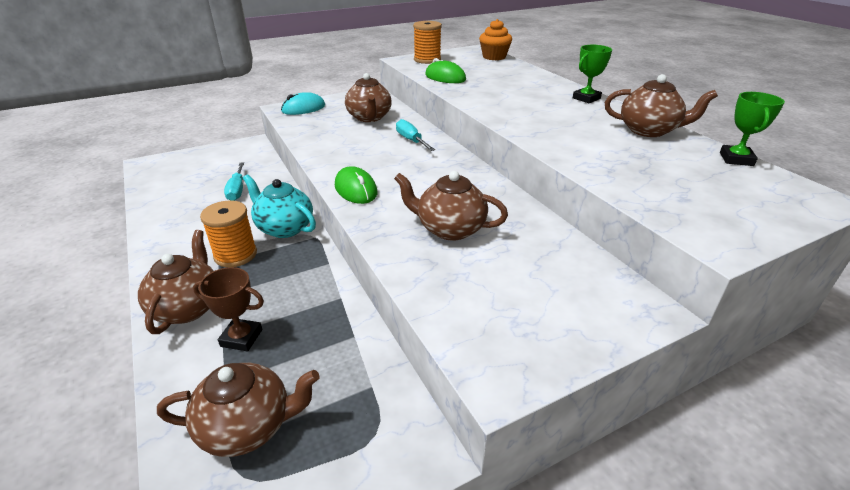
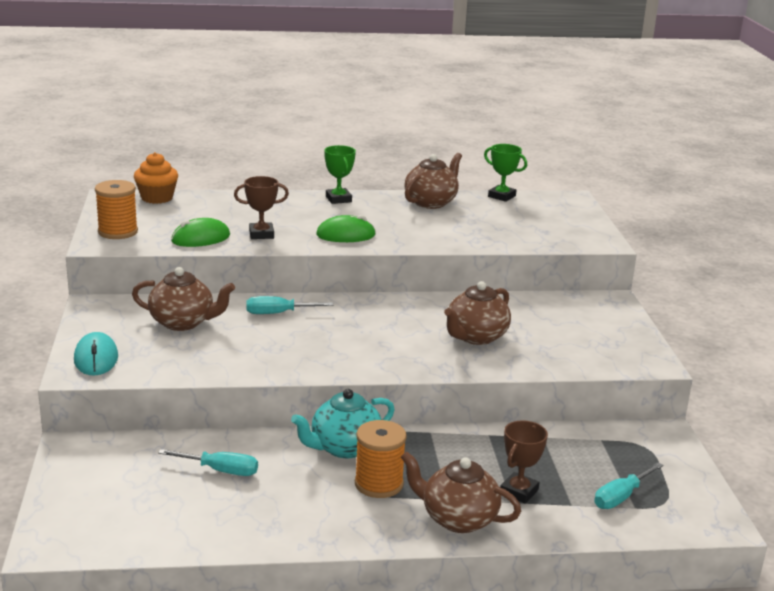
camera: 70 degrees left, 10 degrees down
brown teapot [157,363,320,457] -> turquoise screwdriver [594,462,664,509]
green mouse [335,166,377,204] -> green mouse moved to [316,215,376,242]
none -> brown trophy [234,176,289,239]

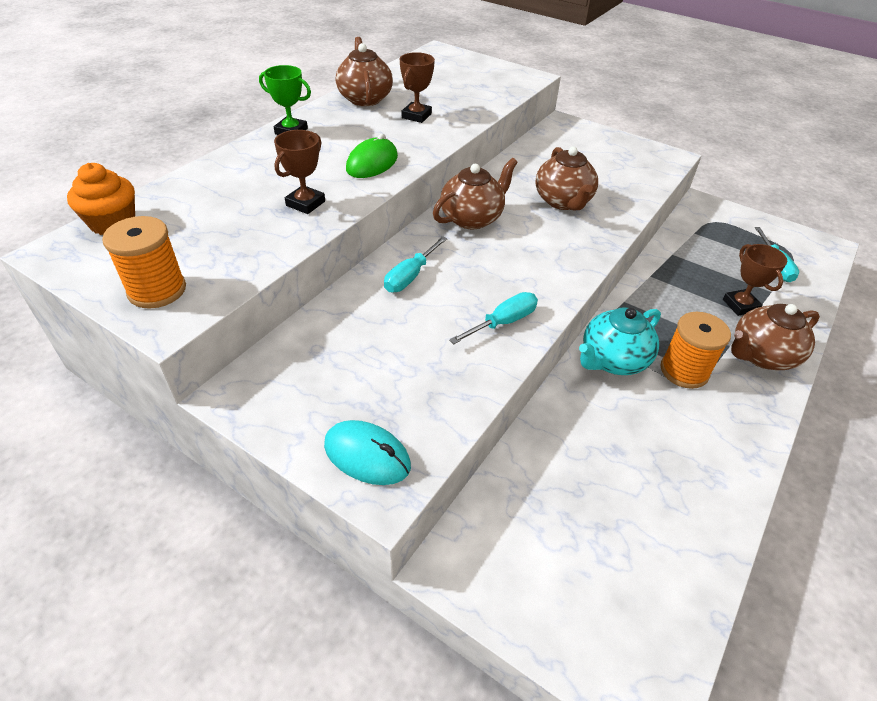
camera: 50 degrees left, 20 degrees up
brown teapot [132,267,235,331] -> brown teapot moved to [433,158,518,229]
turquoise screwdriver [158,449,258,476] -> turquoise screwdriver moved to [449,292,538,344]
green mouse [171,218,230,247] -> none
turquoise teapot [291,389,395,458] -> turquoise teapot turned 45 degrees clockwise [579,307,661,375]
green trophy [484,144,527,202] -> none
none -> brown trophy [400,52,435,123]

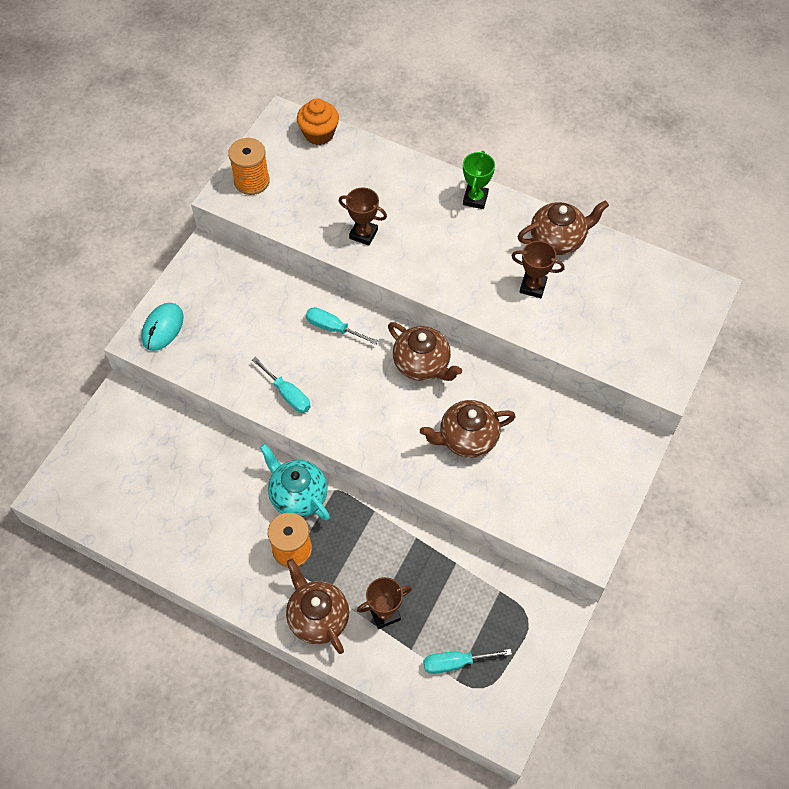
camera: 85 degrees right, 15 degrees up
green mouse [346,134,398,178] -> none

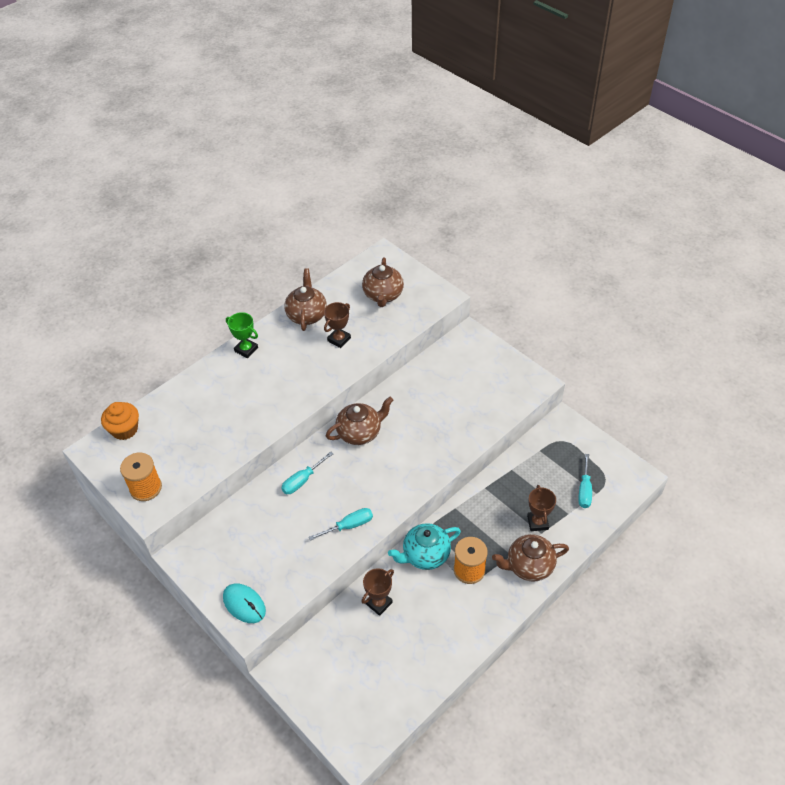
camera: 70 degrees left, 10 degrees down
brown trophy [339,188,387,246] -> brown trophy moved to [362,568,394,616]
brown teapot [420,400,516,458] -> brown teapot moved to [362,257,404,307]

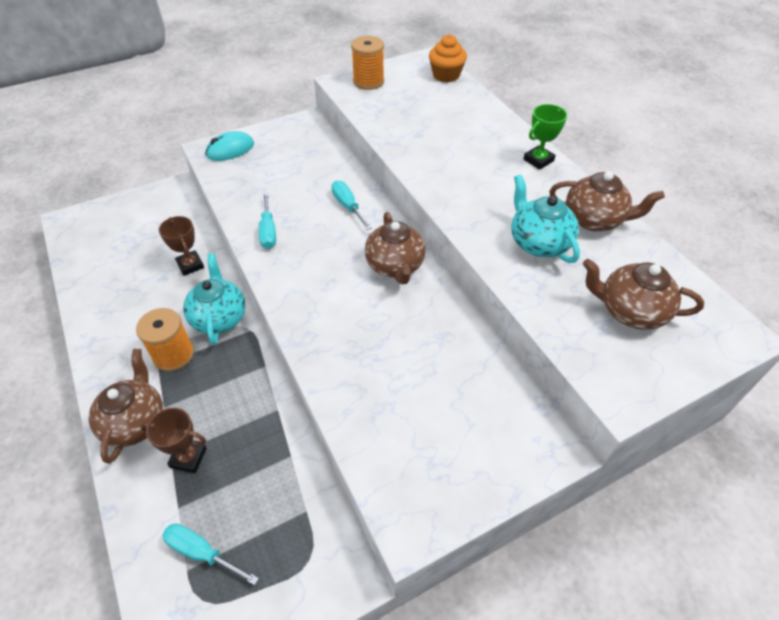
camera: 105 degrees right, 0 degrees up
brown trophy [324,302,351,348] -> turquoise teapot [511,174,580,263]

